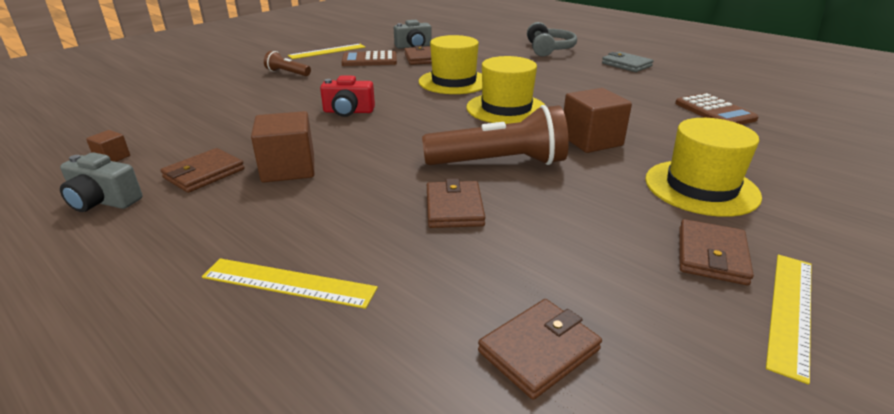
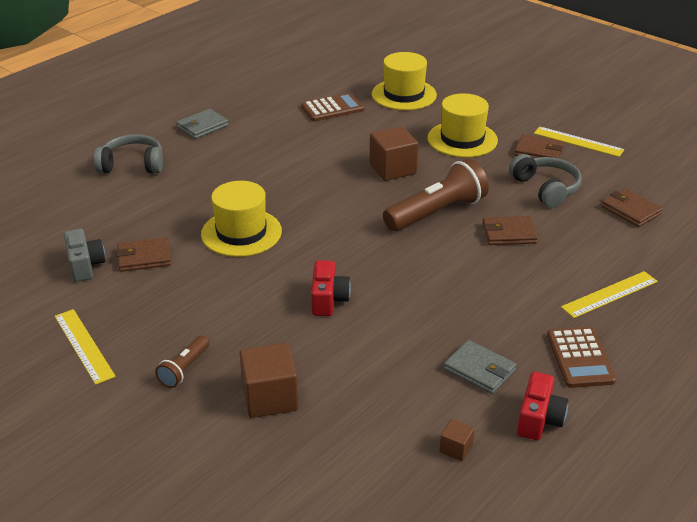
camera: 90 degrees left, 5 degrees up
grey camera [60,152,143,212] -> red camera [517,372,568,440]
brown wallet [161,148,245,193] -> grey wallet [444,340,516,394]
yellow ruler [202,258,378,309] -> yellow ruler turned 45 degrees clockwise [561,271,658,318]
brown cube [251,111,314,182] -> brown cube moved to [239,343,298,418]
brown calculator [342,50,397,66] -> brown calculator moved to [547,327,616,388]
brown flashlight [422,105,569,165] -> brown flashlight turned 60 degrees clockwise [383,158,489,231]
yellow hat [466,56,546,124] -> yellow hat moved to [372,52,437,110]
none -> grey headphones [509,154,582,208]

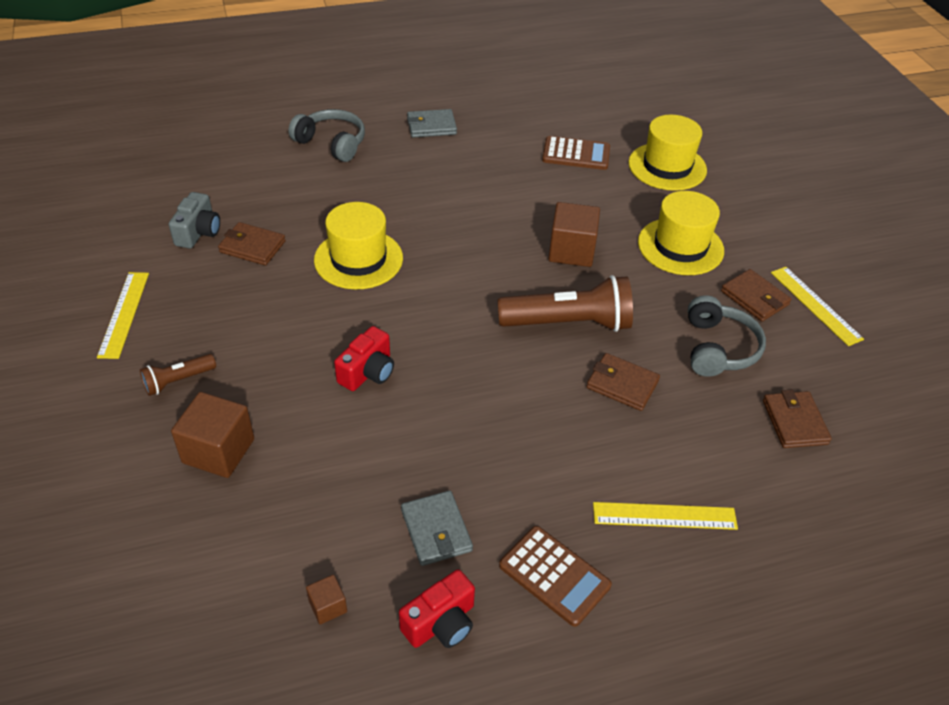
camera: 30 degrees right, 10 degrees up
brown calculator [547,327,616,388] -> brown calculator turned 75 degrees counterclockwise [499,526,612,627]

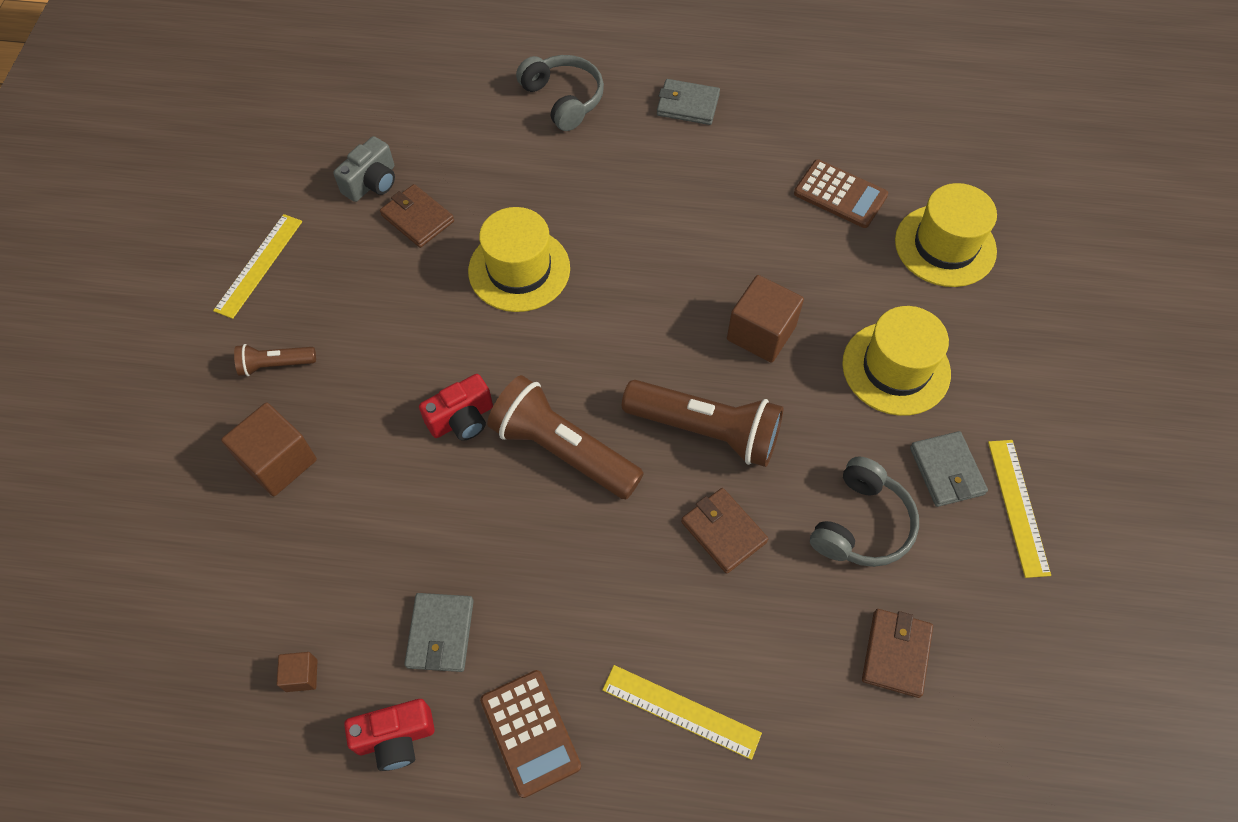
camera: 25 degrees right, 15 degrees up
brown wallet [721,269,791,322] -> grey wallet [910,431,988,507]
none -> brown flashlight [487,375,644,499]

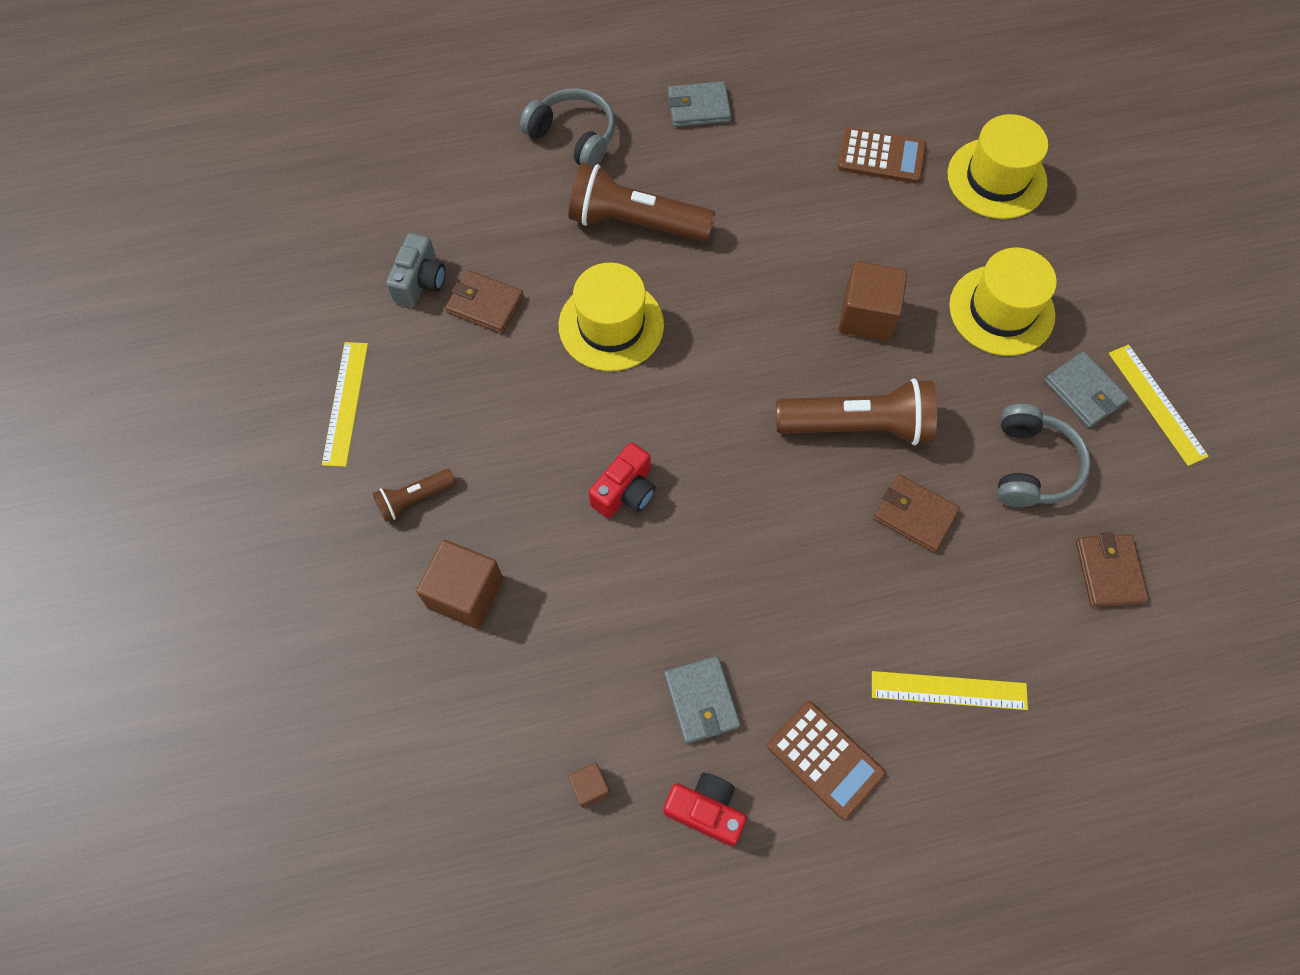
camera: 20 degrees left, 5 degrees up
red camera [344,699,435,771] -> red camera turned 120 degrees counterclockwise [663,773,747,846]
brown flashlight [487,375,644,499] -> brown flashlight moved to [569,163,715,242]

